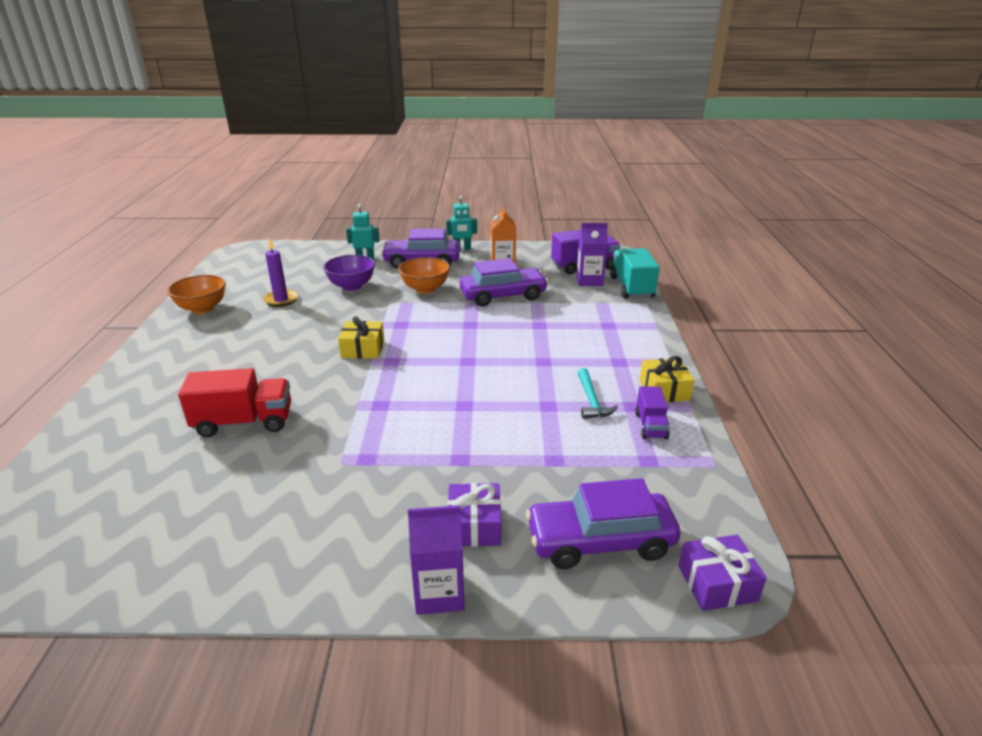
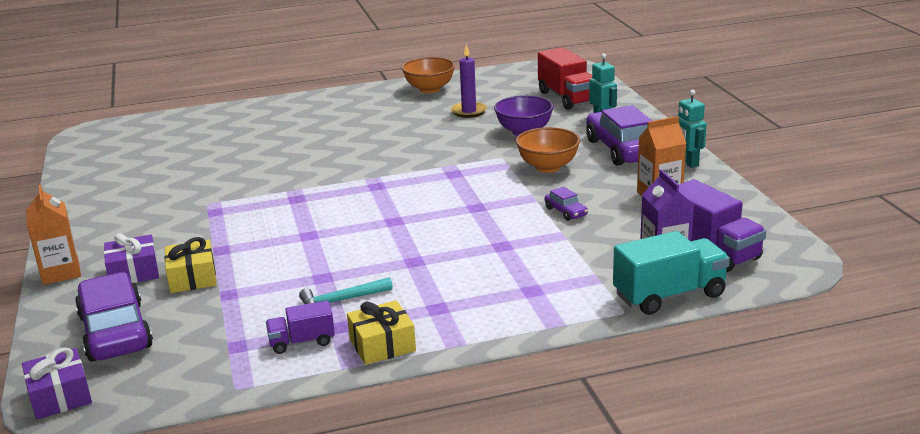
camera: 75 degrees right, 5 degrees down
red truck [178,368,291,437] -> red truck moved to [538,47,592,110]
yellow gift [338,316,384,359] -> yellow gift moved to [164,237,217,293]
purple carton [408,505,464,615] -> orange carton [26,185,81,285]
purple car [460,258,548,307] -> purple car [545,187,588,221], size x0.44

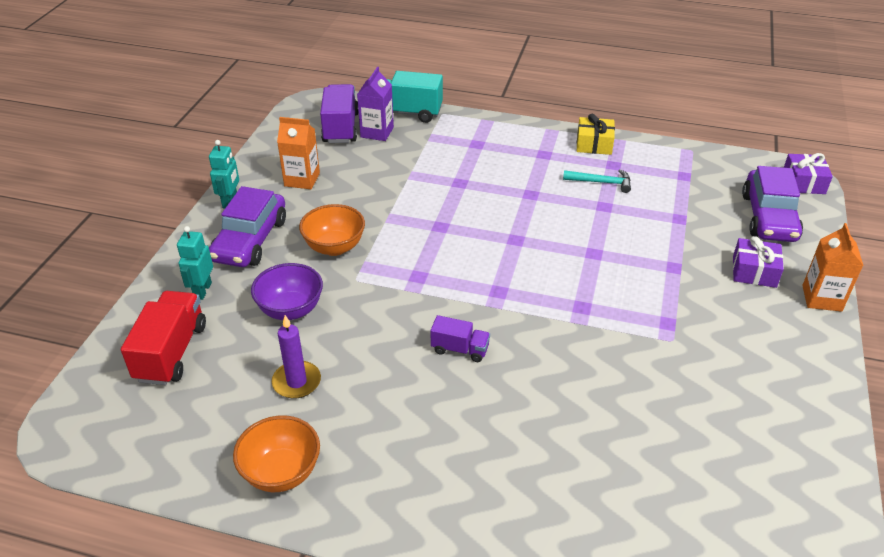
camera: 150 degrees left, 15 degrees up
yellow gift [164,237,217,293] -> none
purple truck [266,301,335,354] -> purple truck moved to [431,315,490,362]
purple car [545,187,588,221] -> none

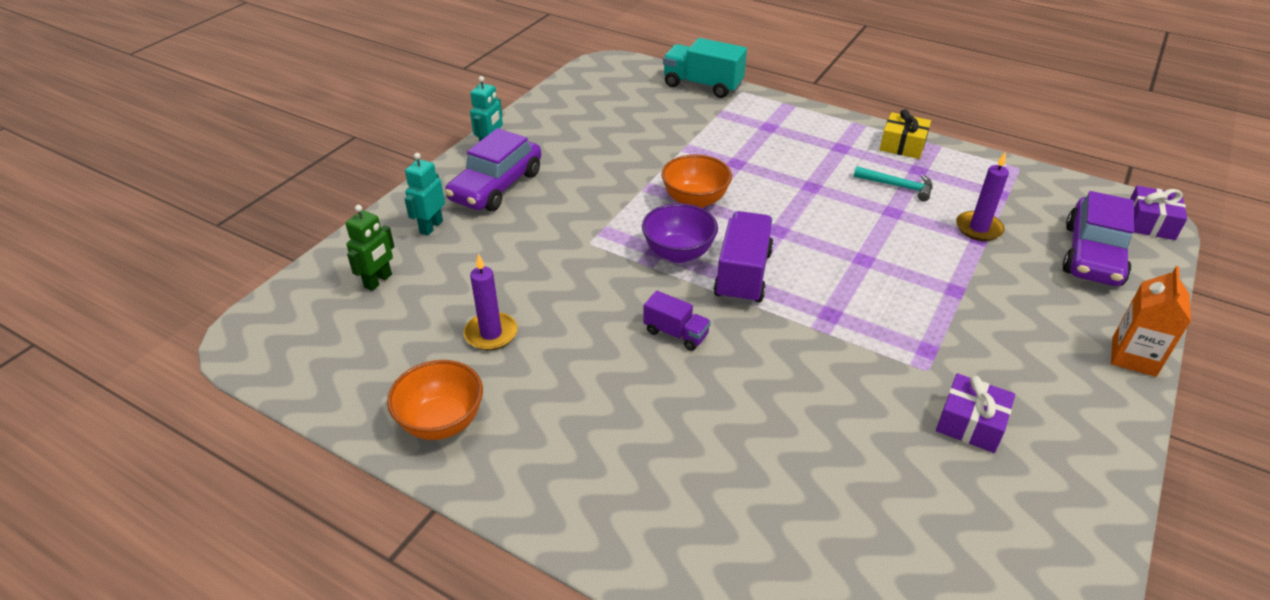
camera: 15 degrees right, 0 degrees up
red truck [121,291,206,385] -> green robot [345,205,395,291]
purple bowl [251,263,323,320] -> purple bowl moved to [642,203,718,263]
orange carton [277,117,320,189] -> none
orange bowl [299,204,365,256] -> orange bowl moved to [661,155,732,208]
purple truck [320,84,358,143] -> purple truck moved to [714,211,773,304]
purple carton [357,67,394,141] -> none
purple gift [733,236,784,288] -> purple gift moved to [936,373,1015,453]
none -> purple candle [956,152,1009,241]

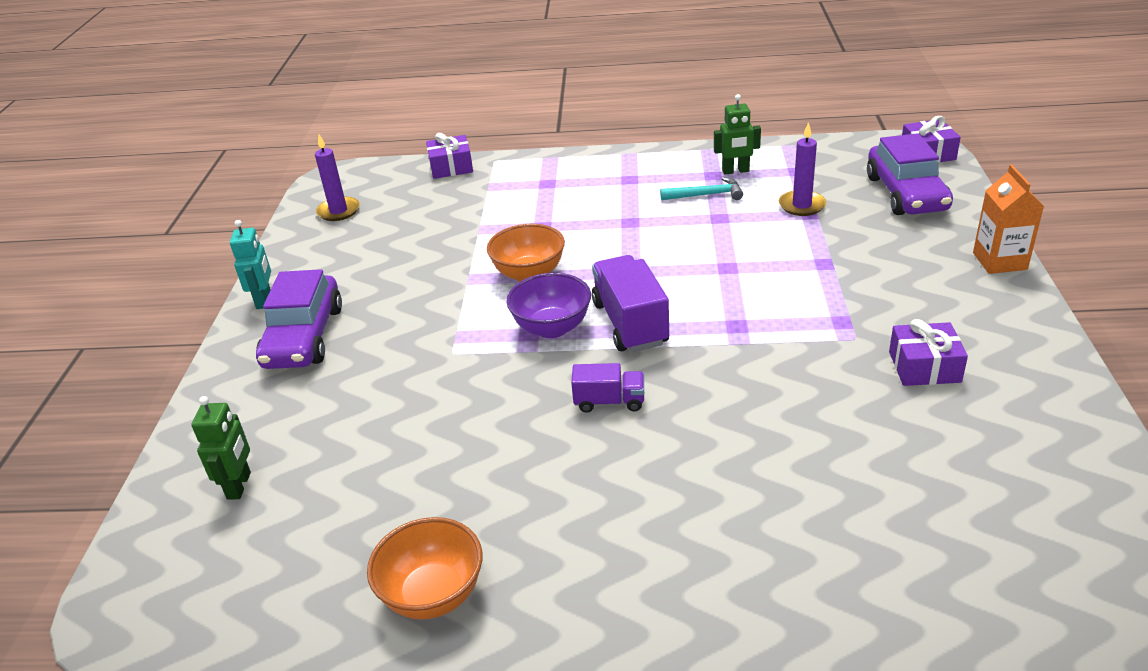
camera: 25 degrees left, 5 degrees down
turquoise robot [405,153,445,236] -> none
purple candle [464,254,517,350] -> purple candle moved to [315,135,360,221]
turquoise truck [663,38,747,98] -> purple gift [426,133,473,179]
yellow gift [880,109,931,159] -> none
none -> green robot [714,94,761,175]

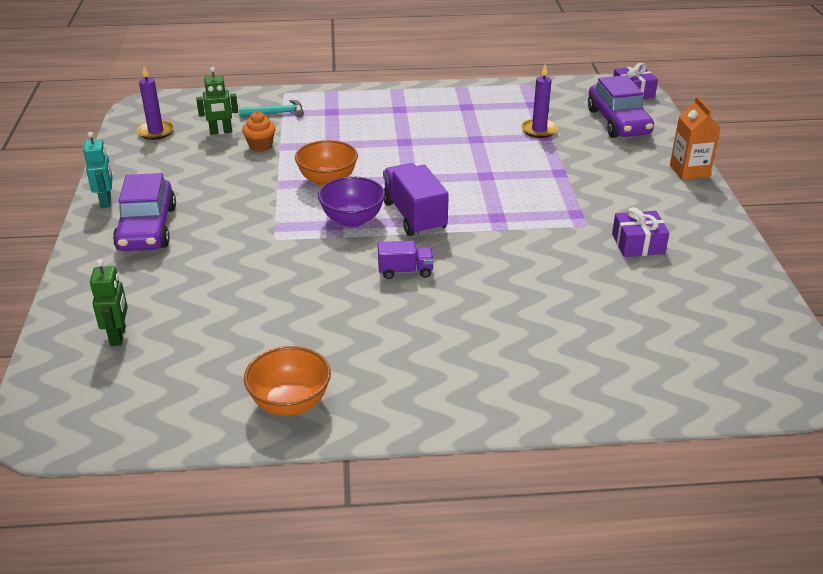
camera: 10 degrees left, 0 degrees up
purple gift [426,133,473,179] -> none
turquoise hammer [660,177,743,200] -> turquoise hammer moved to [239,100,304,117]
green robot [714,94,761,175] -> green robot moved to [196,67,238,135]
none -> orange cupcake [242,111,276,152]

